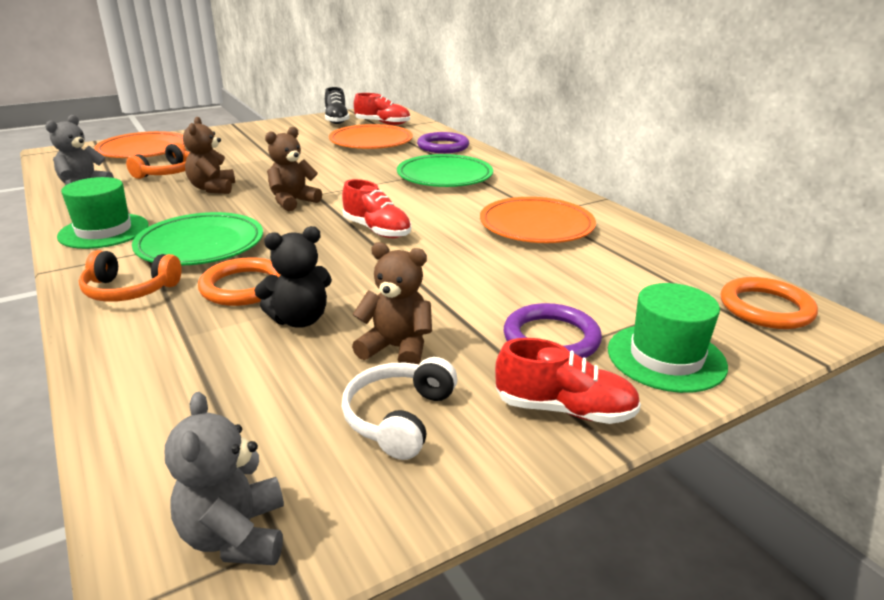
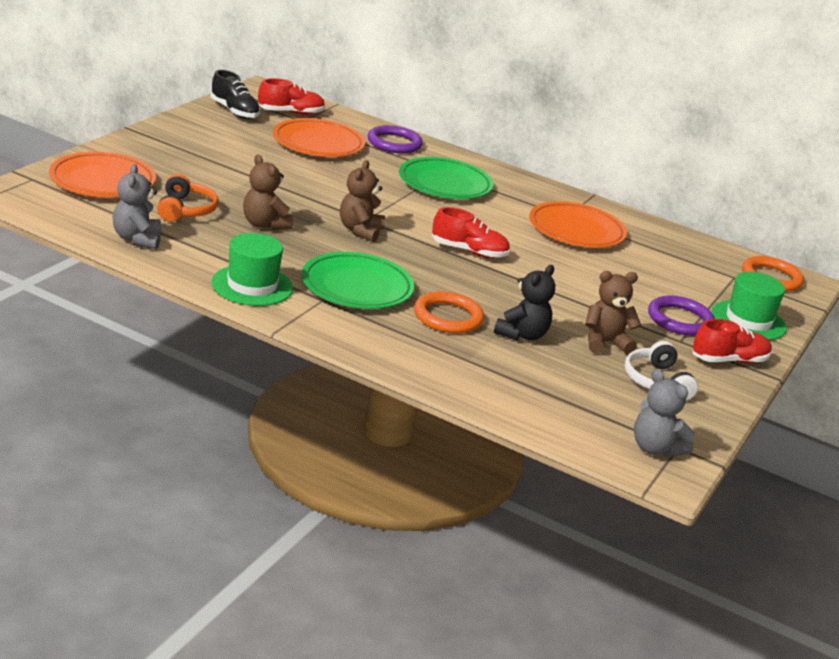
camera: 35 degrees left, 0 degrees up
orange headphones [79,250,181,302] -> none

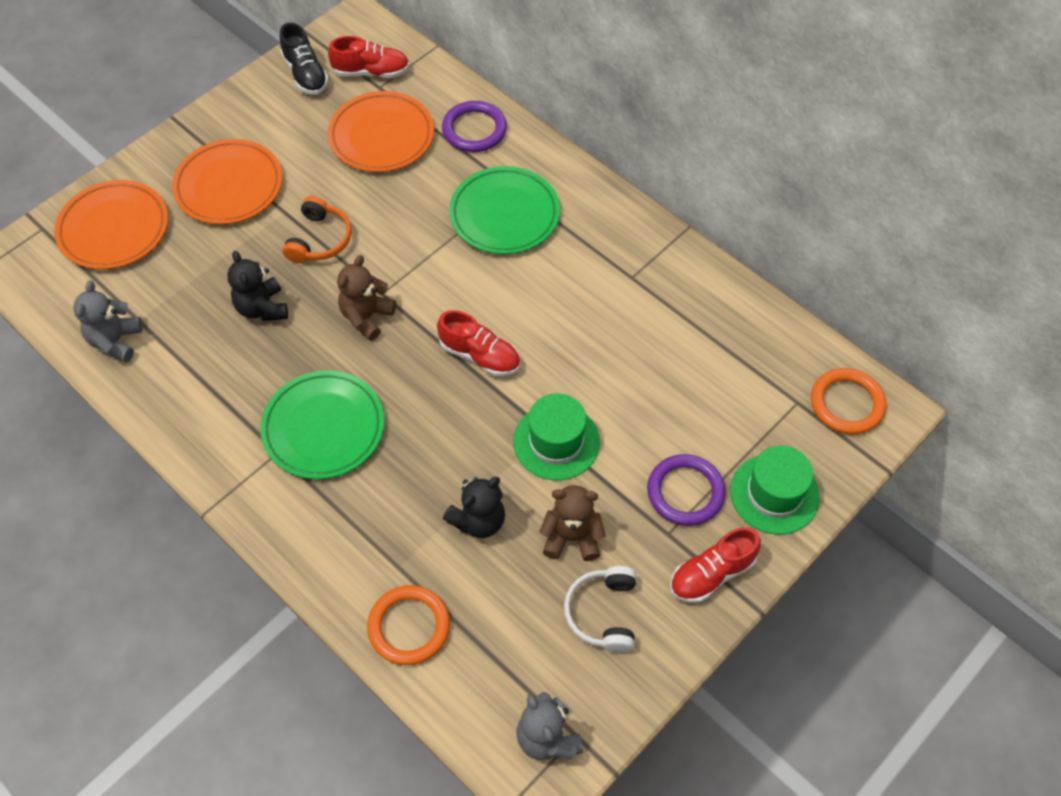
camera: 20 degrees right, 30 degrees up
orange headphones [157,174,218,222] -> orange headphones moved to [282,196,352,263]
green hat [211,233,293,306] -> green hat moved to [513,393,600,480]
brown teddy bear [243,154,293,230] -> black teddy bear [227,251,288,321]
orange ring [414,291,484,334] -> orange ring moved to [367,585,450,665]
orange plate [529,201,627,248] -> orange plate moved to [172,139,282,224]
red shoe [692,319,772,363] -> red shoe turned 150 degrees clockwise [670,527,761,603]

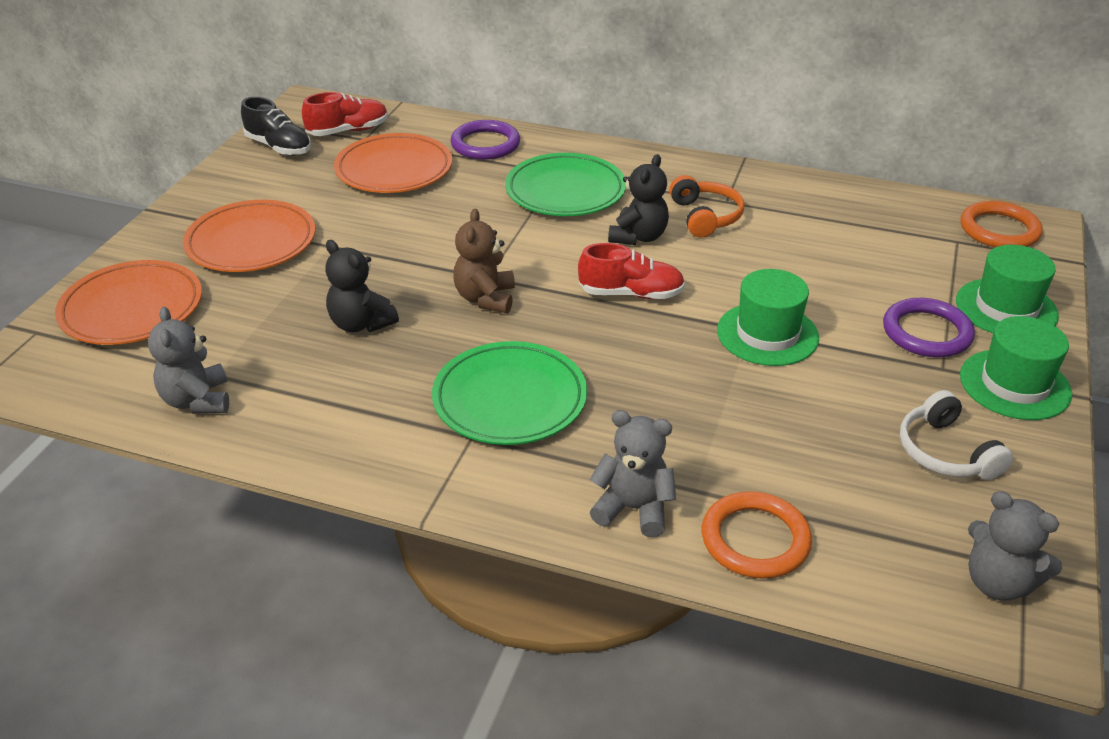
camera: 25 degrees left, 20 degrees down
orange headphones [282,196,352,263] -> orange headphones moved to [669,175,745,238]
black teddy bear [443,477,505,538] -> black teddy bear moved to [608,154,669,245]
brown teddy bear [539,485,606,561] -> none
red shoe [670,527,761,603] -> green hat [960,316,1072,420]
none -> grey teddy bear [589,410,676,537]

